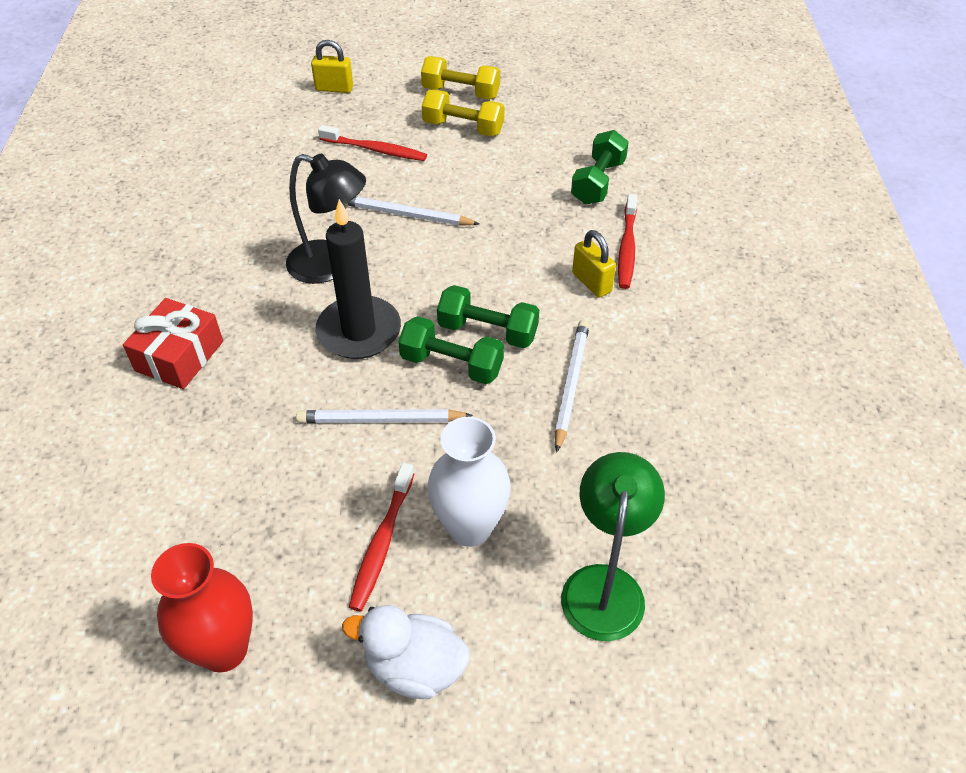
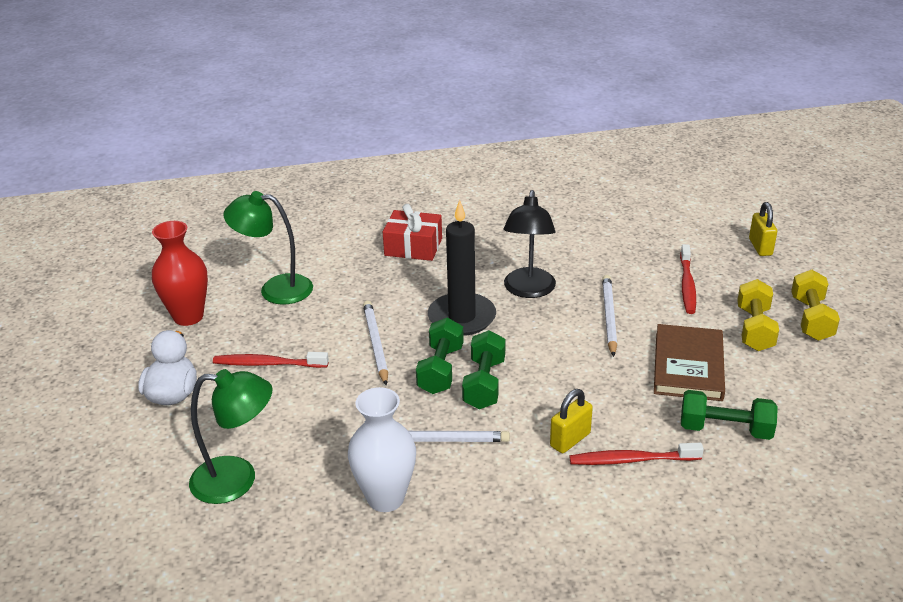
camera: 80 degrees right, 15 degrees down
white vase [427,417,511,547] -> white vase moved to [348,387,416,512]
none -> green lamp [223,191,313,305]
none -> brown book [654,324,725,401]

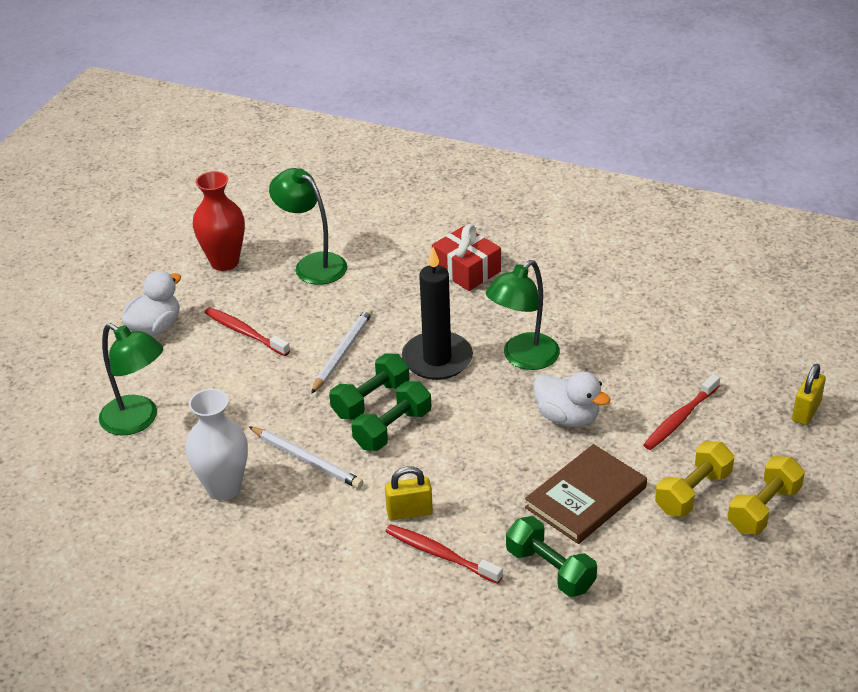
camera: 35 degrees right, 5 degrees up
black lamp [503,190,556,298] -> green lamp [486,260,560,370]
white pencil [602,275,617,357] -> white duck [533,372,611,427]

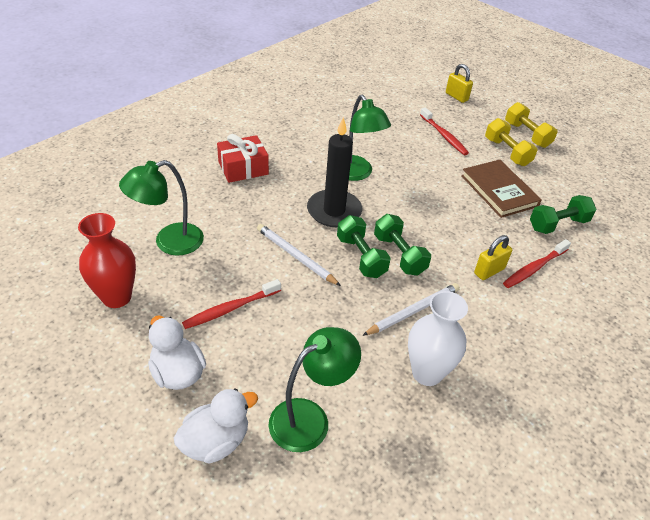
camera: 75 degrees left, 5 degrees up
yellow padlock [385,466,433,521] -> yellow padlock turned 45 degrees clockwise [474,235,512,280]
white duck [533,372,611,427] -> white duck moved to [174,388,258,464]

